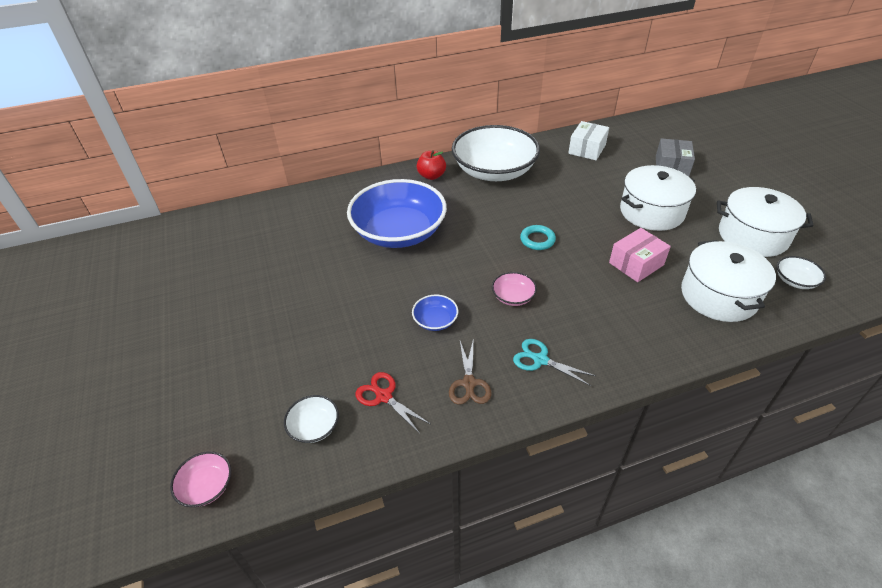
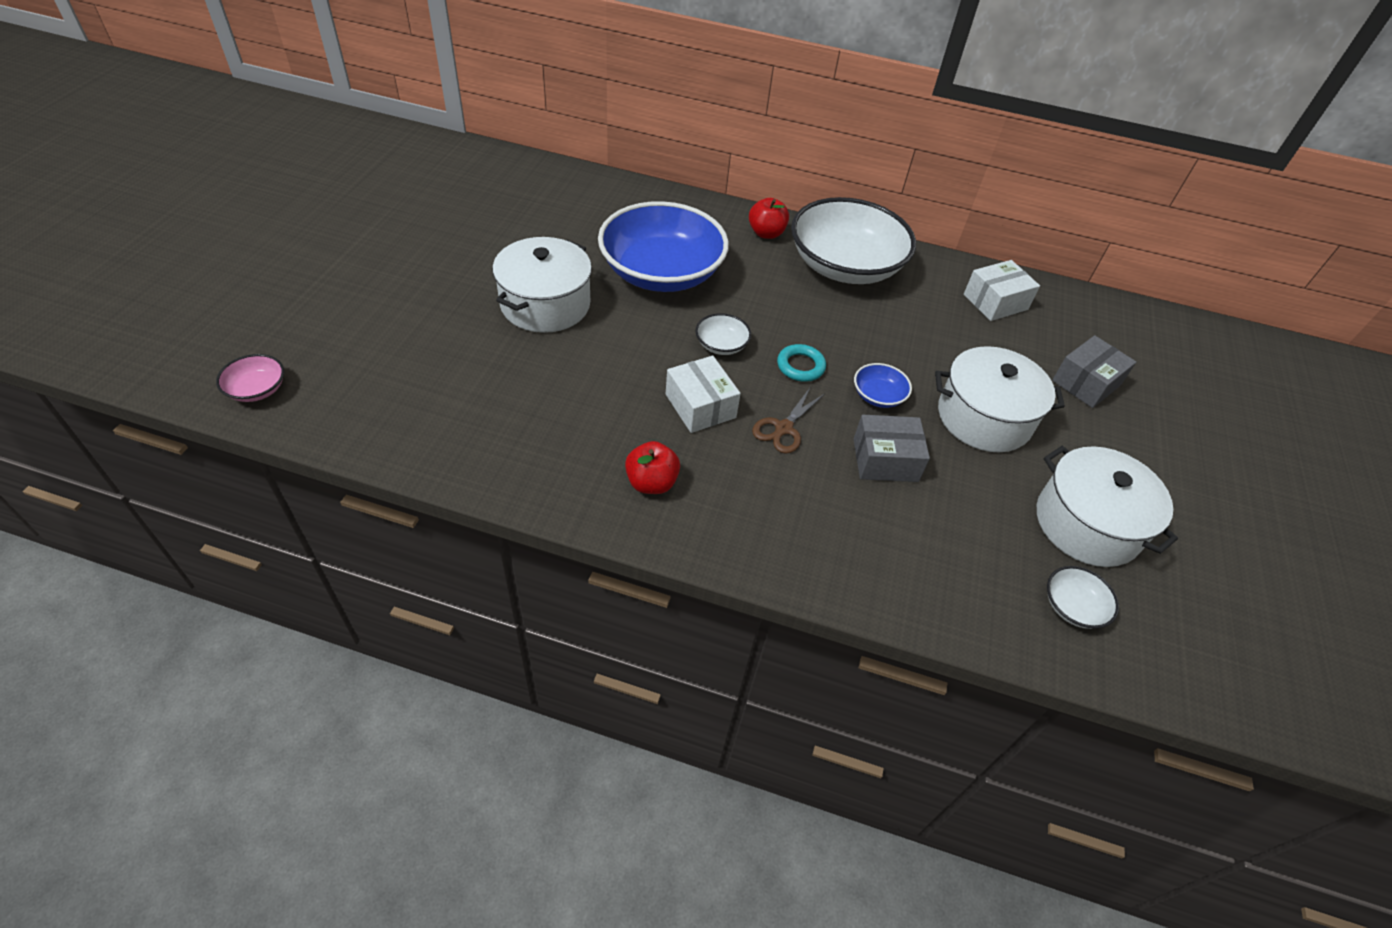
camera: 30 degrees right, 5 degrees up
white bowl [284,395,339,443] -> white bowl moved to [695,313,751,355]
red scissors [356,372,430,434] -> none
blue bowl [412,294,458,331] -> blue bowl moved to [854,363,912,408]
brown scissors [449,341,491,405] -> brown scissors moved to [752,388,825,454]
pink bowl [492,272,537,306] -> white box [666,356,741,433]
turquoise scissors [513,339,596,386] -> red apple [625,441,680,494]
pink box [609,228,671,282] -> grey box [854,415,930,482]
white pot [681,240,776,322] -> white pot moved to [492,237,592,333]

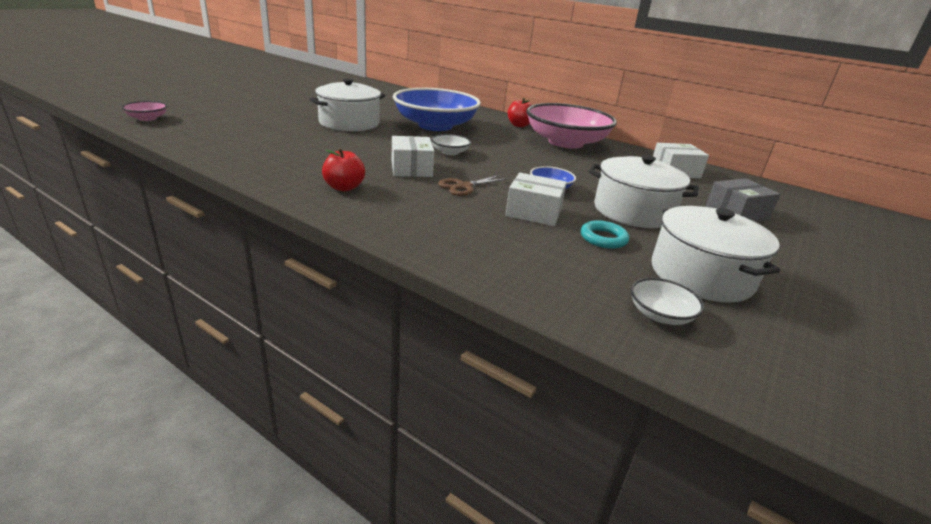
camera: 20 degrees right, 20 degrees down
turquoise ring [777,344,826,382] -> turquoise ring moved to [581,220,629,249]
white bowl [791,197,916,284] -> pink bowl [526,103,617,149]
grey box [854,415,930,482] -> white box [506,173,567,226]

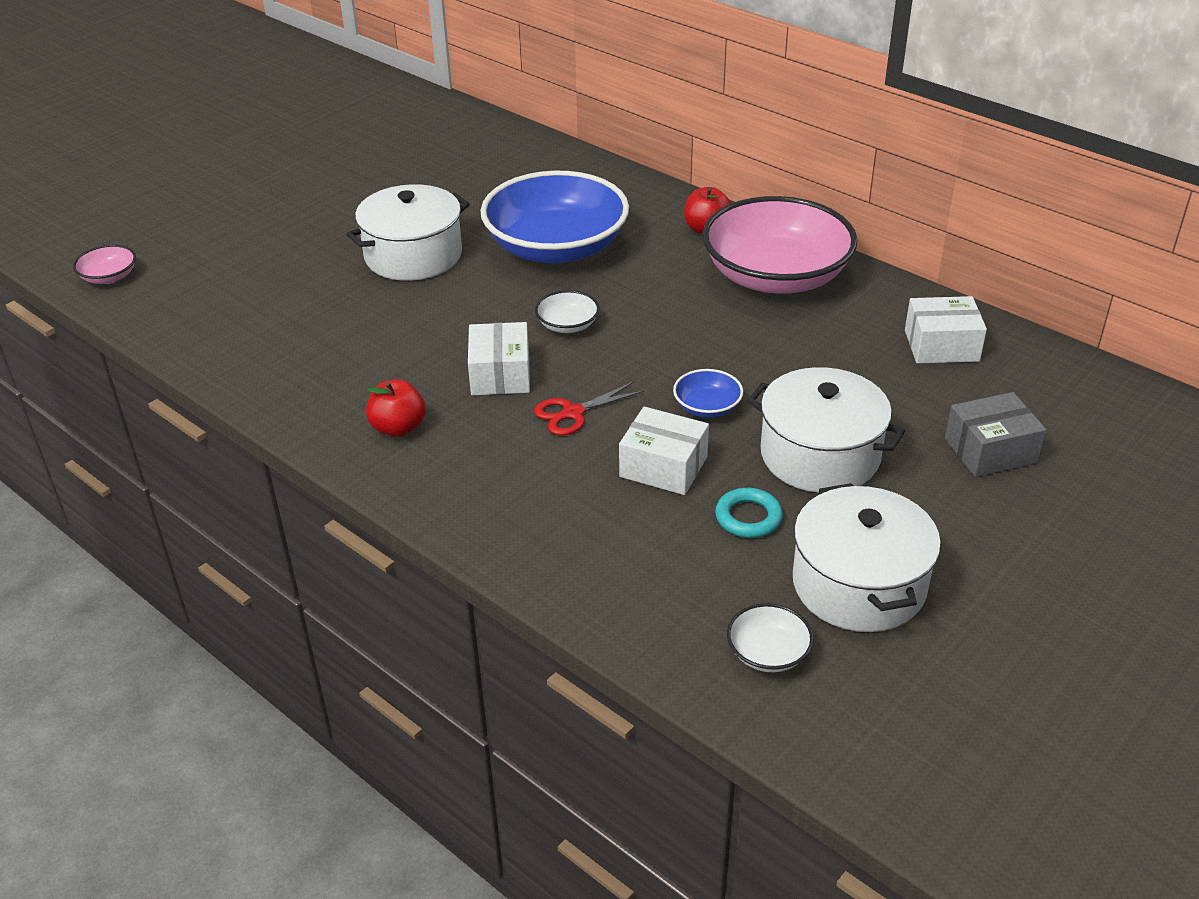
camera: 10 degrees right, 10 degrees up
brown scissors [438,175,508,196] -> red scissors [534,382,645,436]

